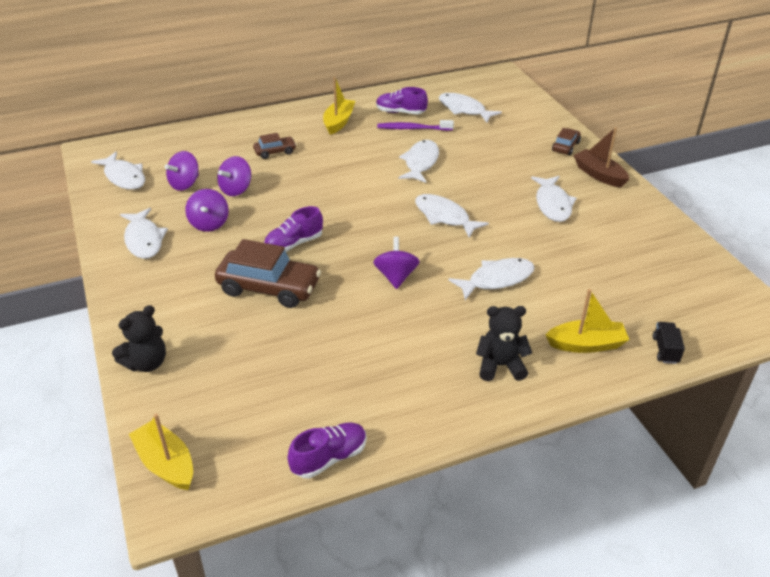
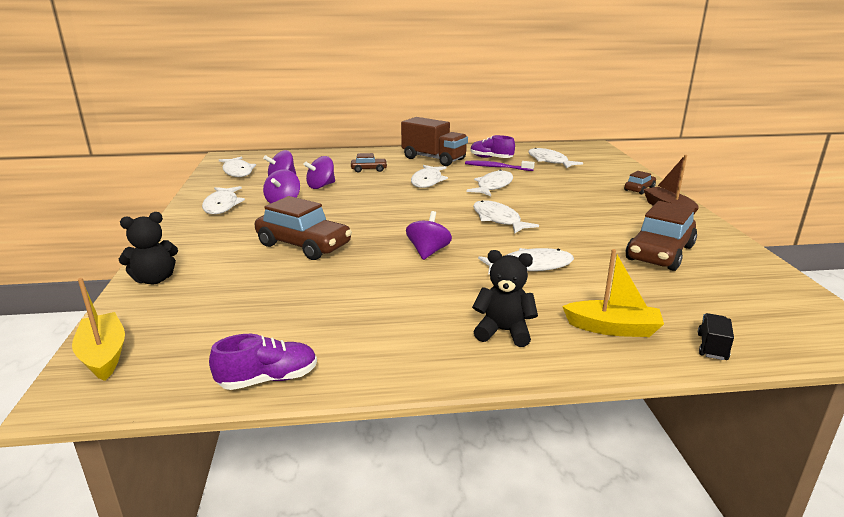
camera: 15 degrees right, 15 degrees down
purple shoe [264,206,323,252] -> none
yellow boat [323,77,355,135] -> brown truck [401,117,468,166]
white fish [531,176,577,222] -> white fish moved to [411,165,448,188]
none -> brown car [626,201,697,271]

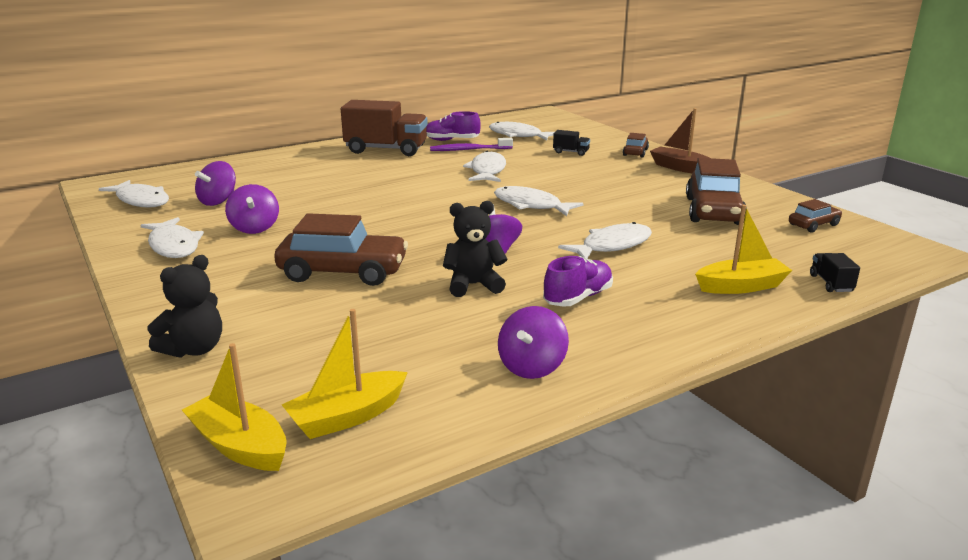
camera: 25 degrees left, 0 degrees up
purple shoe [209,334,317,390] -> purple shoe moved to [543,256,613,307]
purple spinning top [304,156,335,189] -> purple spinning top moved to [498,306,569,379]
brown car [351,153,388,172] -> brown car moved to [789,199,842,232]
white fish [411,165,448,188] -> none
black teddy bear [472,250,538,347] -> black teddy bear moved to [443,201,507,297]
none -> yellow boat [282,309,408,439]
none -> black truck [553,130,590,156]

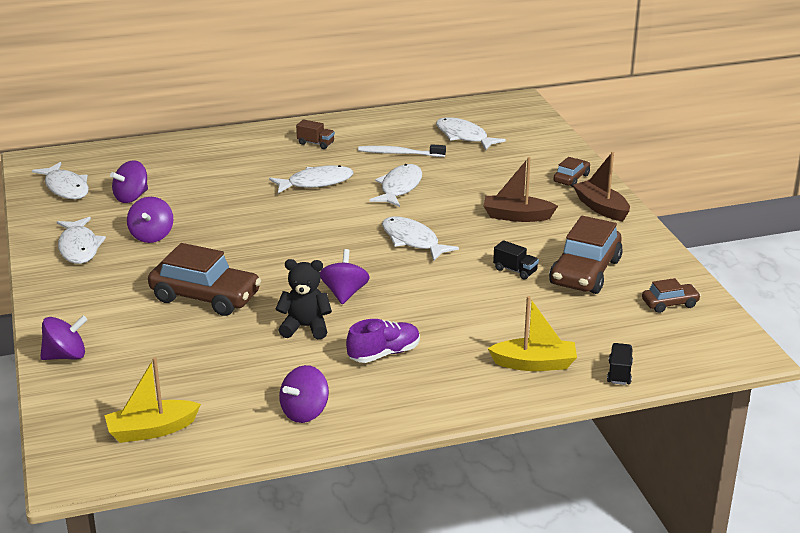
camera: 15 degrees right, 5 degrees up
black teddy bear [148,255,222,358] -> purple spinning top [40,316,88,360]
yellow boat [182,343,287,471] -> none
brown truck [341,100,428,156] -> brown truck [296,119,335,149], size x0.43
purple shoe [426,111,481,141] -> none
purple toothbrush [430,138,513,151] -> white toothbrush [358,144,446,157]
black truck [553,130,590,156] -> black truck moved to [493,240,539,280]
white fish [558,222,652,258] -> white fish moved to [269,165,354,194]
none -> brown boat [484,157,558,222]

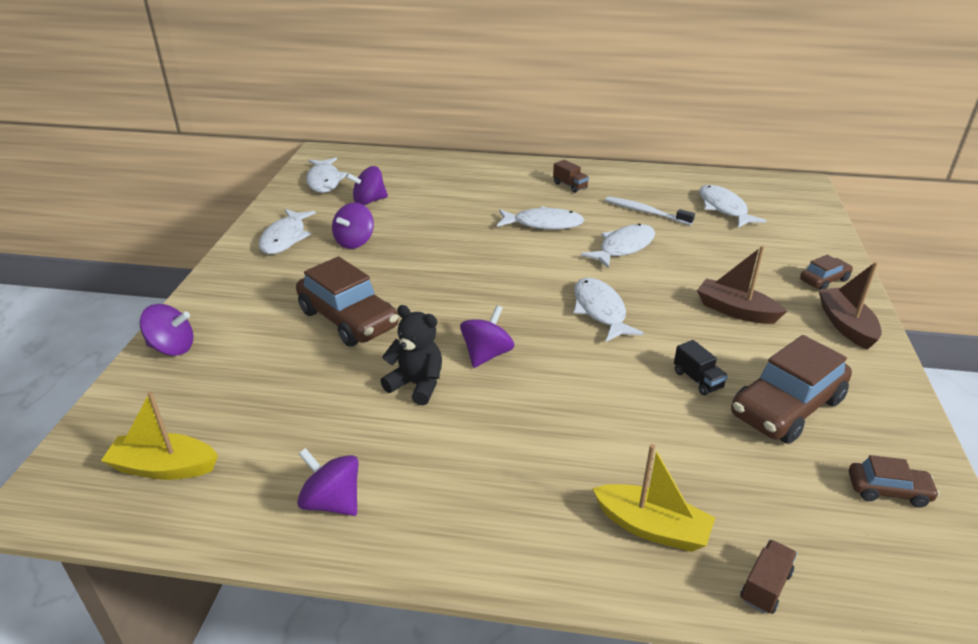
camera: 25 degrees right, 5 degrees up
purple spinning top [279,365,329,423] -> purple spinning top turned 60 degrees clockwise [297,448,359,516]
purple shoe [346,319,420,363] -> none
black truck [607,343,633,385] -> brown truck [740,540,797,614]

